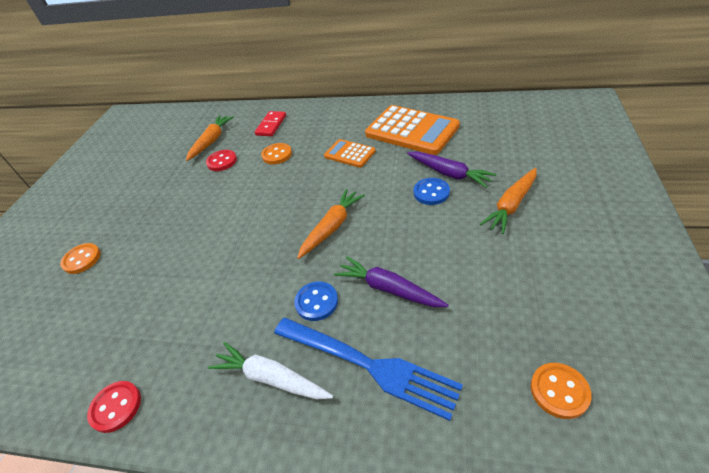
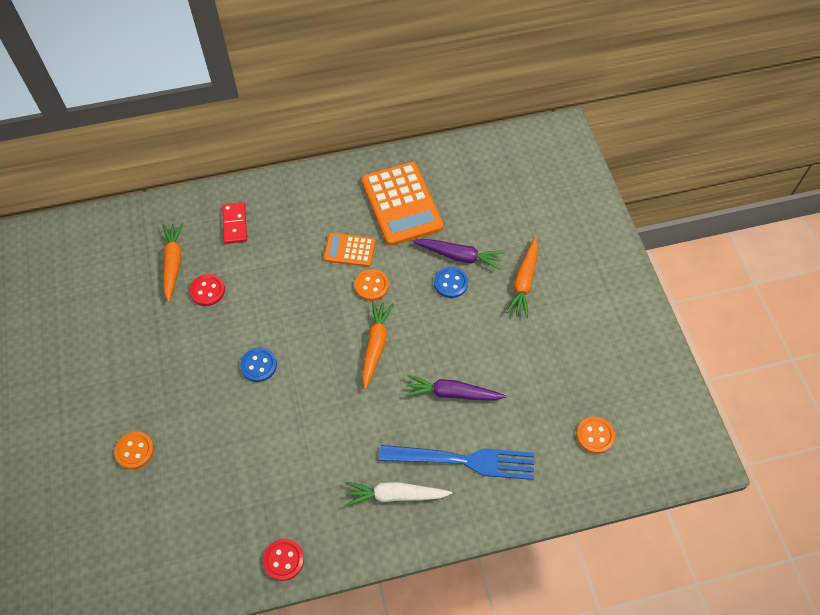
camera: 30 degrees left, 15 degrees up
orange button [261,143,292,165] -> orange button moved to [354,269,389,301]
blue button [294,282,338,321] -> blue button moved to [240,347,277,382]
orange calculator [365,105,460,155] -> orange calculator turned 60 degrees clockwise [362,162,443,246]

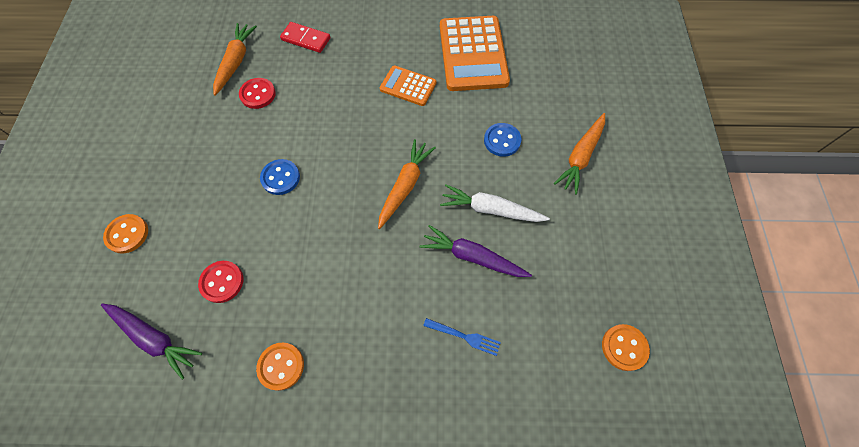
camera: 15 degrees right, 5 degrees up
red domino [222,202,247,244] -> red domino turned 75 degrees counterclockwise [280,22,330,53]
red button [263,539,304,581] -> red button moved to [198,261,243,303]
white carrot [345,482,452,506] -> white carrot moved to [440,184,550,222]
orange button [354,269,389,301] -> orange button moved to [256,343,304,391]
blue fork [379,445,534,480] -> blue fork [423,318,501,356], size x0.44
purple carrot [413,239,504,270] -> purple carrot moved to [101,304,202,379]

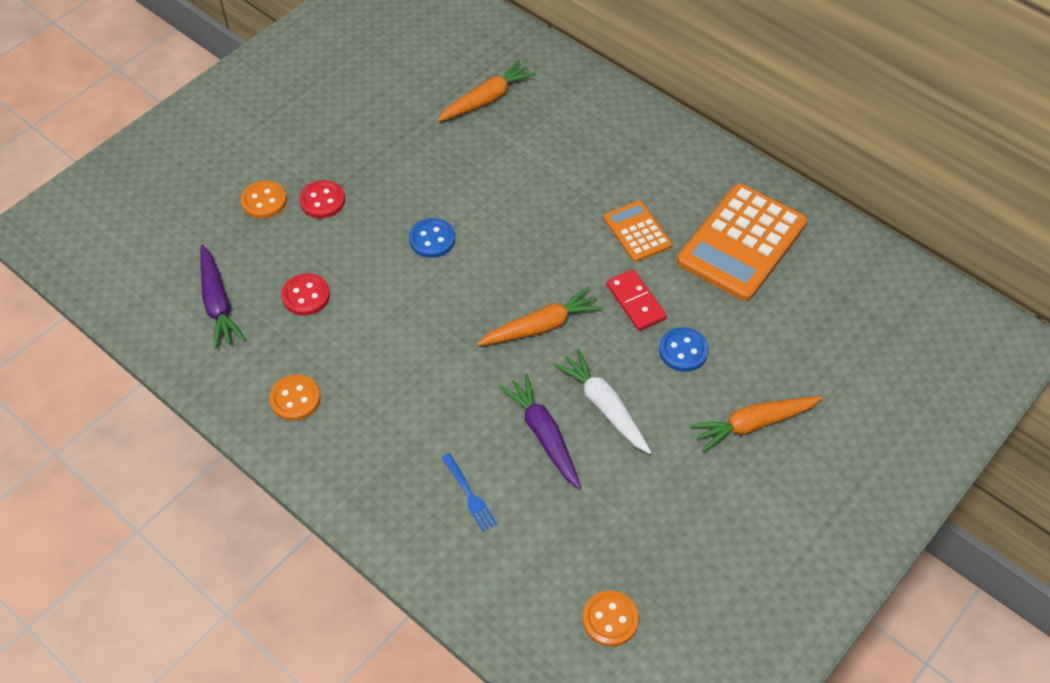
camera: 40 degrees right, 10 degrees down
red button [239,78,276,109] -> red button moved to [299,180,345,218]
red domino [280,22,330,53] -> red domino moved to [606,269,667,331]

